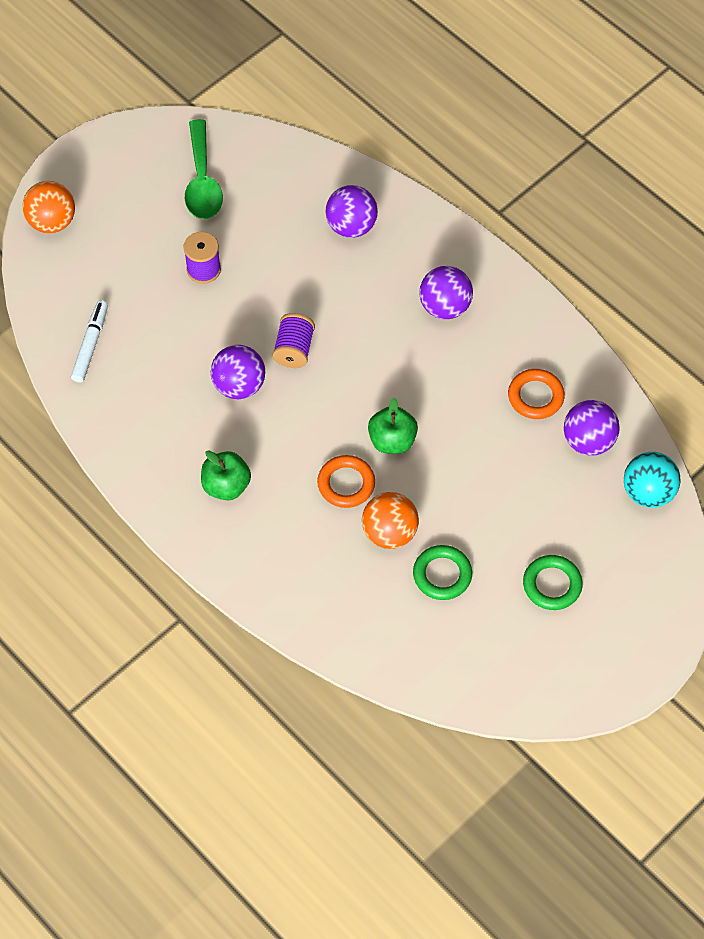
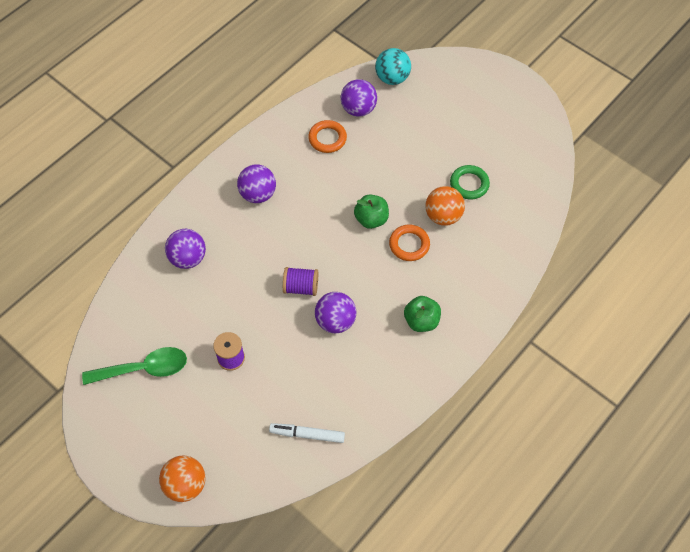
camera: 95 degrees left, 0 degrees up
green ring [523,555,583,610] -> none

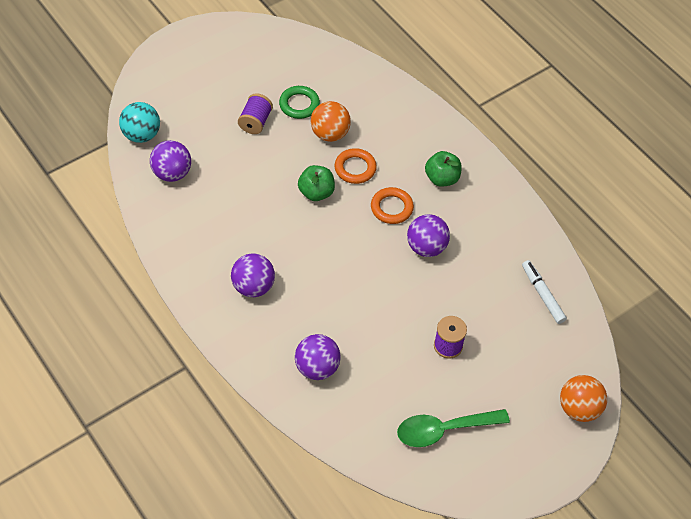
camera: 80 degrees left, 5 degrees down
green spoon [82,347,187,385] -> green spoon turned 105 degrees counterclockwise [397,409,510,447]
white marker [269,423,345,443] -> white marker turned 135 degrees clockwise [522,260,567,324]
purple spool [283,267,318,296] -> purple spool moved to [238,93,273,134]
orange ring [308,120,347,153] -> orange ring moved to [371,187,414,224]

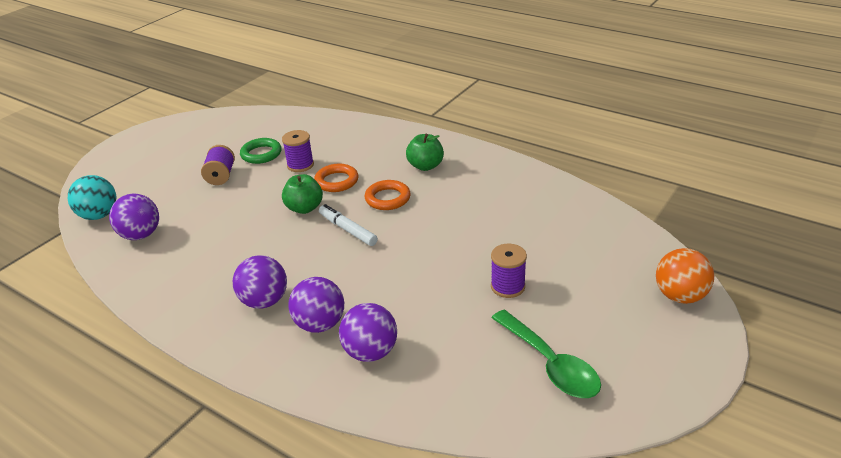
camera: 15 degrees left, 20 degrees down
orange ball [311,101,351,142] -> purple spool [282,130,314,172]
green spoon [397,409,510,447] -> green spoon turned 90 degrees counterclockwise [491,310,601,398]
purple ball [407,214,450,257] -> purple ball moved to [288,277,344,333]
white marker [522,260,567,324] -> white marker moved to [319,204,378,246]

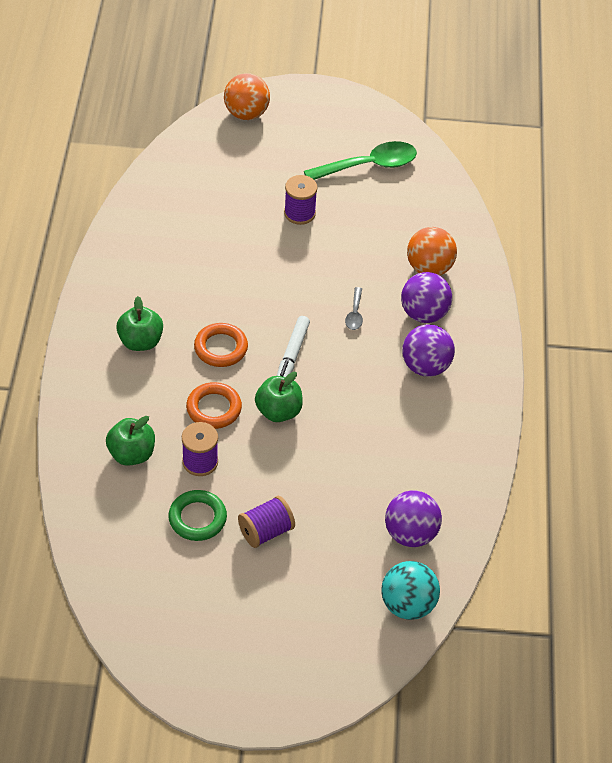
camera: 125 degrees left, 15 degrees up
purple ball [339,303,397,362] -> orange ball [407,227,457,275]
green spoon [491,310,601,398] -> green spoon turned 45 degrees clockwise [304,141,417,180]
none -> green apple [106,416,155,466]
none -> grey spoon [345,287,363,330]

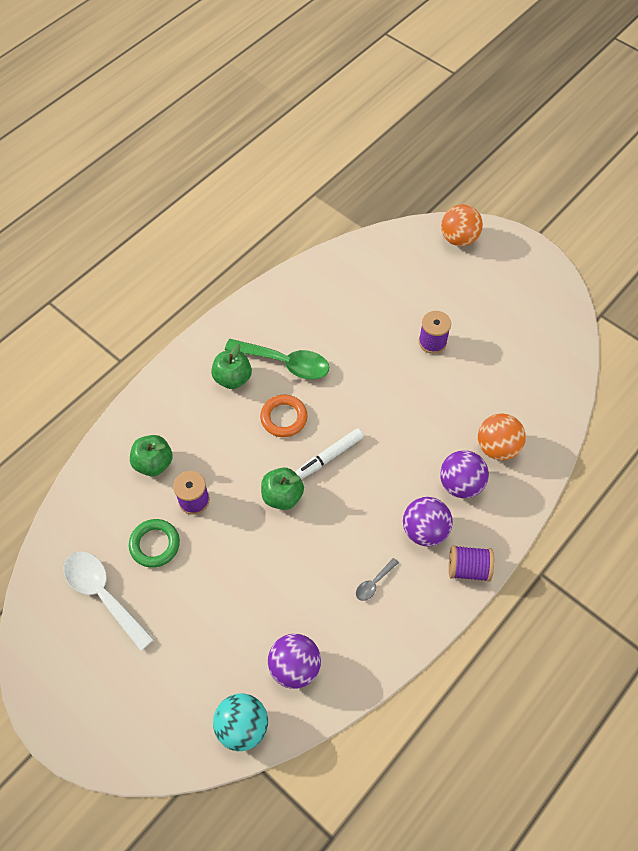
camera: 40 degrees right, 10 degrees up
orange ring [186,382,242,429] -> none
purple spool [238,496,295,548] -> purple spool moved to [449,545,494,582]
green spoon [304,141,417,180] -> green spoon moved to [225,339,329,380]
grey spoon [345,287,363,330] -> grey spoon moved to [356,558,399,601]
none -> white spoon [64,551,154,651]

